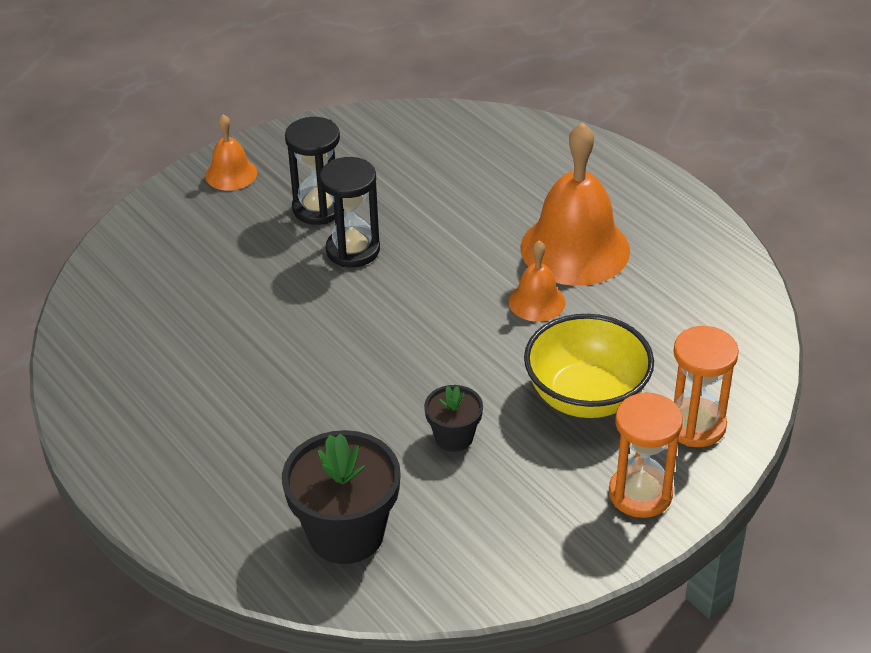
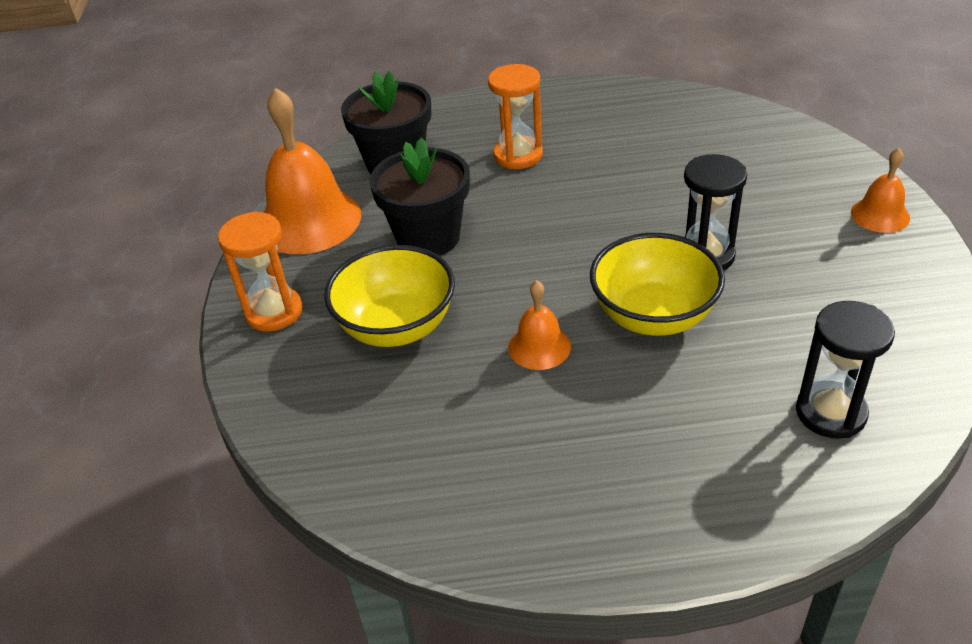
camera: 125 degrees right, 0 degrees up
black hourglass [285,117,344,225] -> black hourglass moved to [796,301,895,439]
black flower pot [424,385,483,452] -> black flower pot [370,138,470,256], size x1.87
orange bell [520,122,630,286] -> orange bell moved to [263,88,361,254]
orange hourglass [673,326,739,447] -> orange hourglass moved to [488,64,543,169]
none -> yellow bowl [590,233,725,336]

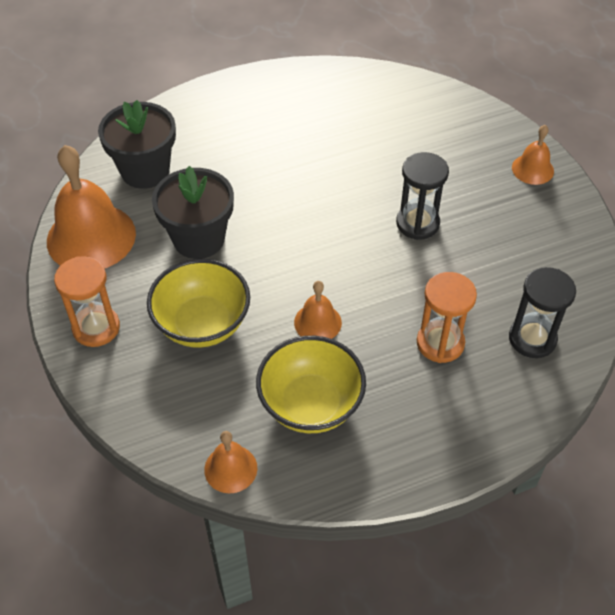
camera: 20 degrees left, 10 degrees up
orange hourglass [488,64,543,169] -> orange hourglass moved to [417,272,477,363]
yellow bowl [590,233,725,336] -> yellow bowl moved to [256,336,366,433]
none -> orange bell [204,431,257,493]

